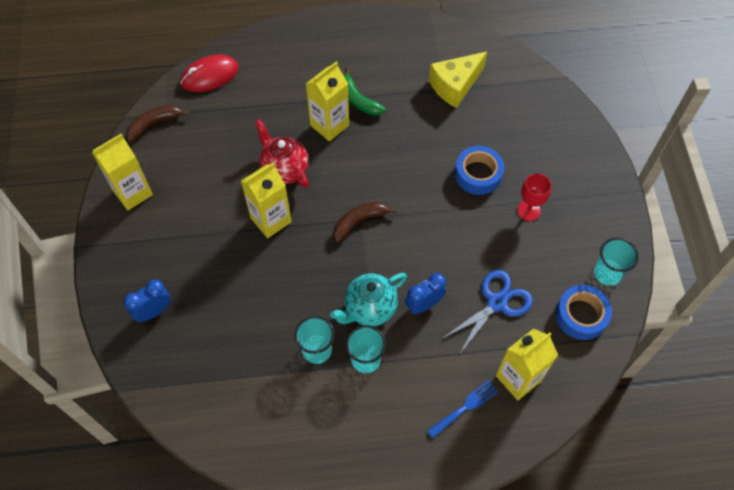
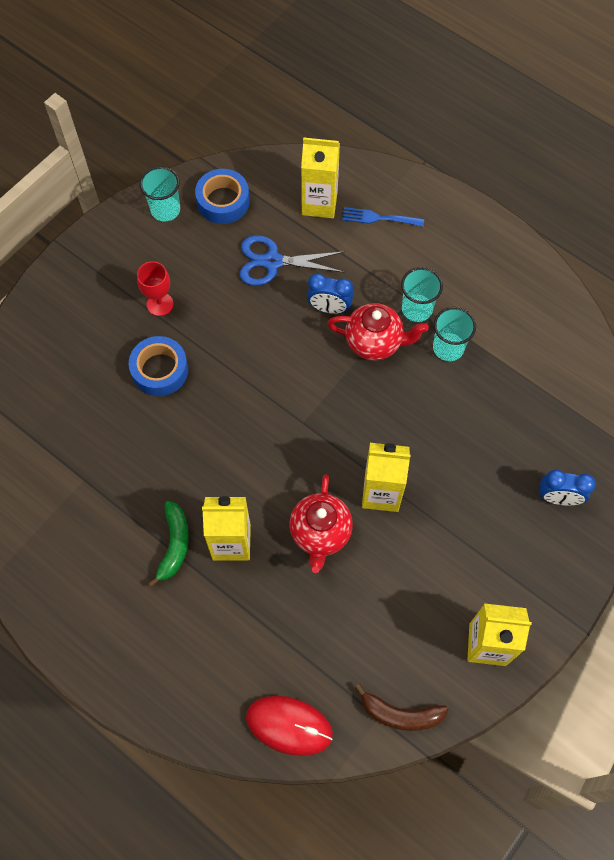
camera: 135 degrees left, 5 degrees up
turquoise teapot [330,273,407,326] -> red teapot [327,303,429,360]
brown banana [333,202,398,243] -> none
yellow cheese [429,52,487,108] -> none

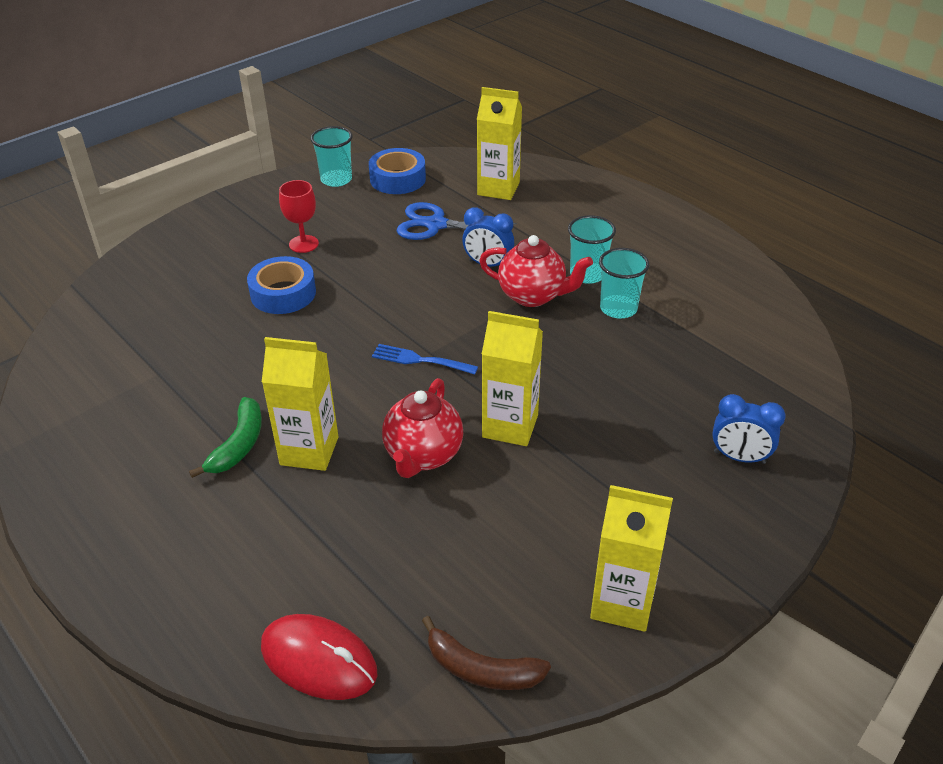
camera: 10 degrees right, 25 degrees down
blue fork [342,207,424,227] -> blue fork moved to [372,344,478,375]

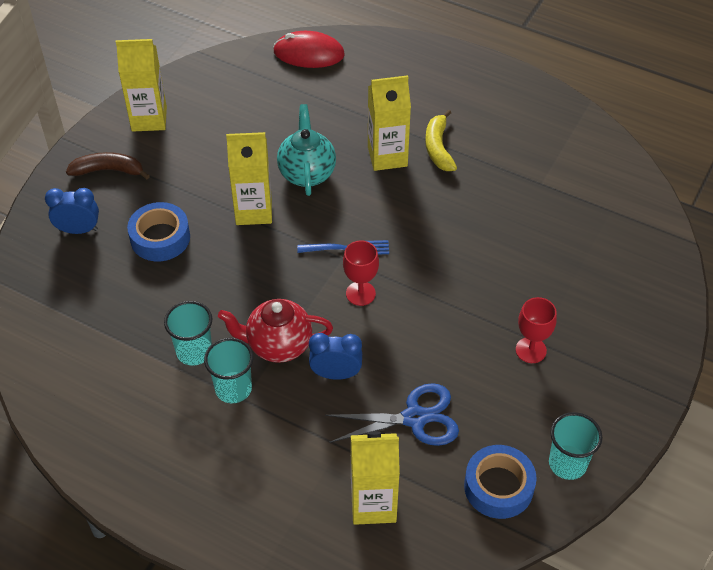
camera: 160 degrees right, 10 degrees up
green banana [189,397,262,478] -> yellow banana [425,110,457,171]
blue tape [247,256,316,314] -> blue tape moved to [127,202,190,261]
red teapot [382,378,463,478] -> turquoise teapot [277,104,336,196]
brown banana [422,616,551,690] -> brown banana moved to [66,152,150,179]
none -> red goblet [343,241,379,306]

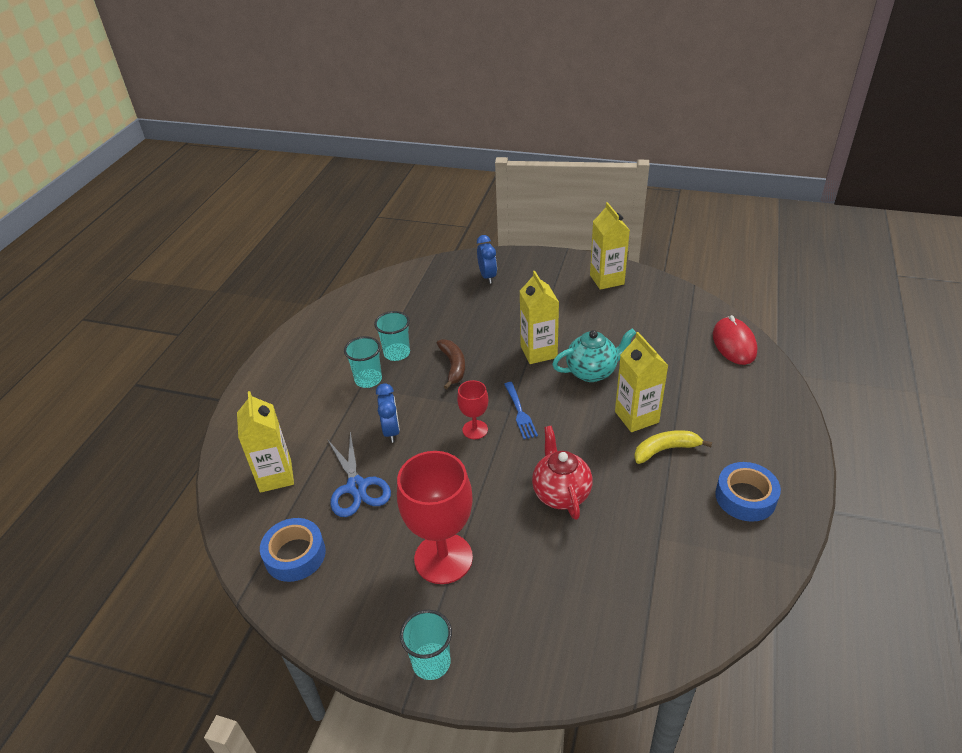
camera: 80 degrees right, 10 degrees down
brown banana [66,152,150,179] -> brown banana moved to [437,339,465,389]
blue tape [127,202,190,261] -> blue tape moved to [715,462,781,522]
red teapot [218,299,333,363] -> red teapot moved to [532,426,592,520]
red goblet [516,297,557,363] -> red goblet [397,451,473,584], size x1.97
turquoise cup [549,412,602,480] -> turquoise cup moved to [400,610,452,680]

